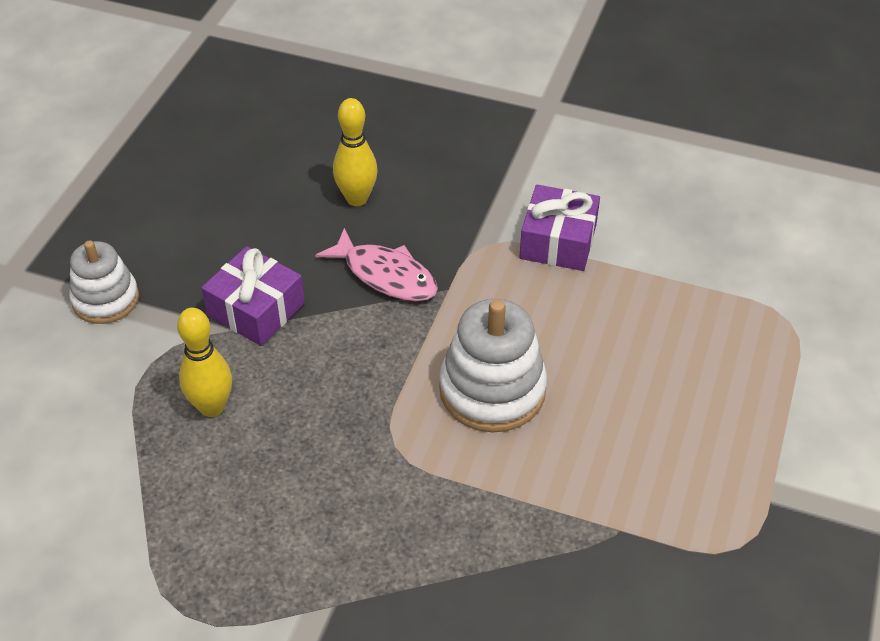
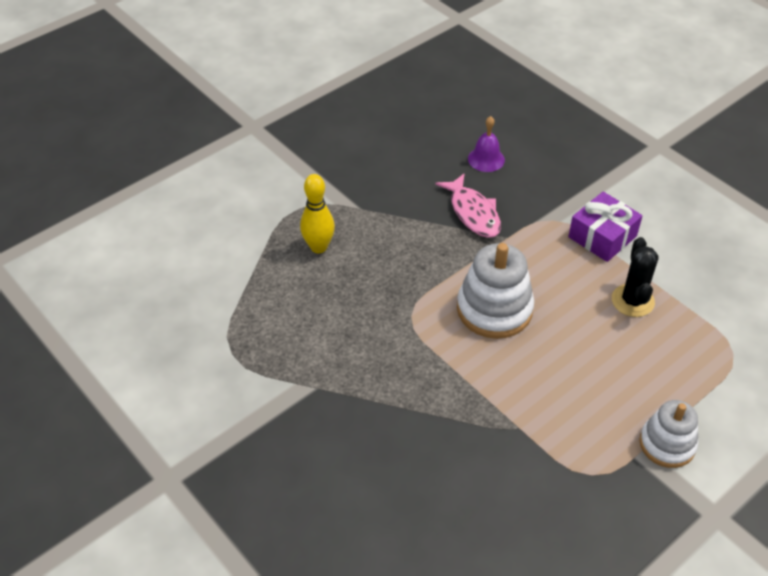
camera: 30 degrees right, 0 degrees up
white stacking toy [69,240,139,324] -> white stacking toy moved to [639,400,698,468]
purple gift [201,246,305,346] -> none
yellow bowling pin [333,98,378,206] -> purple bell [468,116,505,172]
none -> black cactus [612,237,659,317]

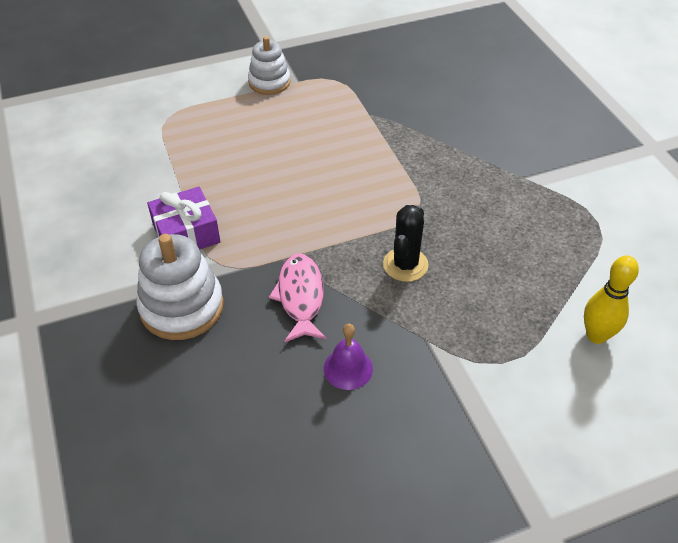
camera: 160 degrees left, 0 degrees up
yellow bowling pin [300,174,335,253] -> yellow bowling pin moved to [584,256,639,344]
white stacking toy [457,243,534,339] -> white stacking toy moved to [137,234,224,340]
purple bell [468,116,505,172] -> purple bell moved to [324,324,373,390]
black cactus [612,237,659,317] -> black cactus moved to [383,205,429,282]

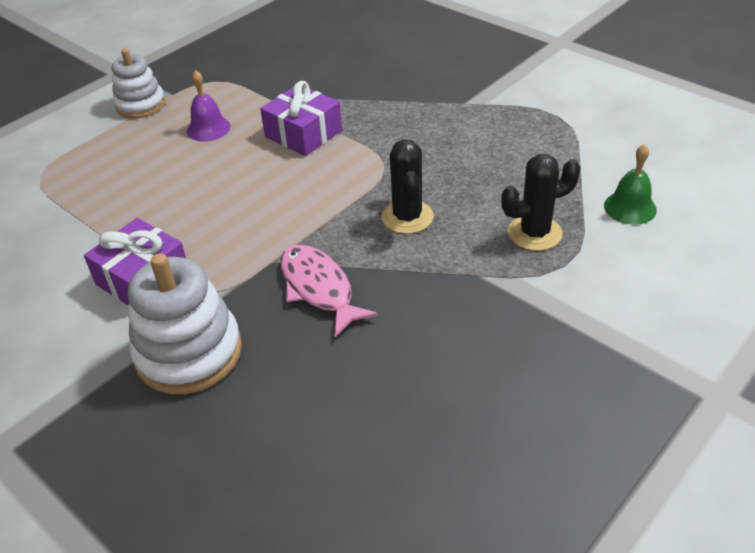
camera: 25 degrees left, 5 degrees down
purple bell [324,324,373,390] -> purple bell moved to [187,70,231,142]
yellow bowling pin [584,256,639,344] -> green bell [604,144,657,225]
none -> purple gift [260,81,342,156]
none -> black cactus [501,154,581,251]

